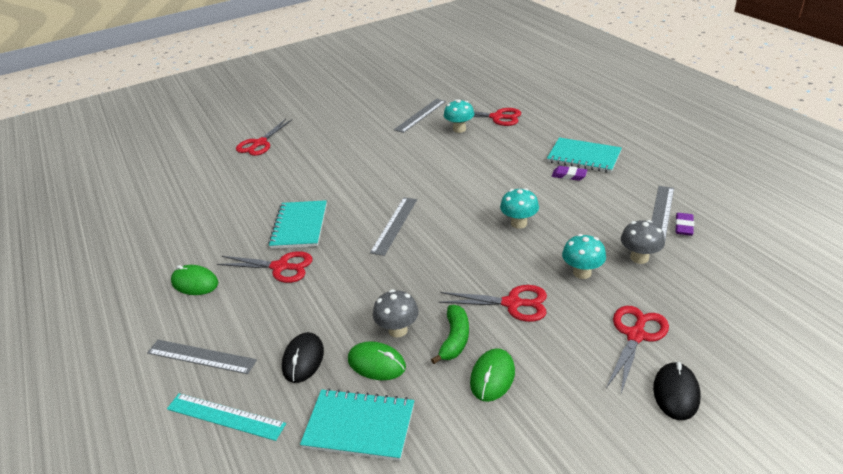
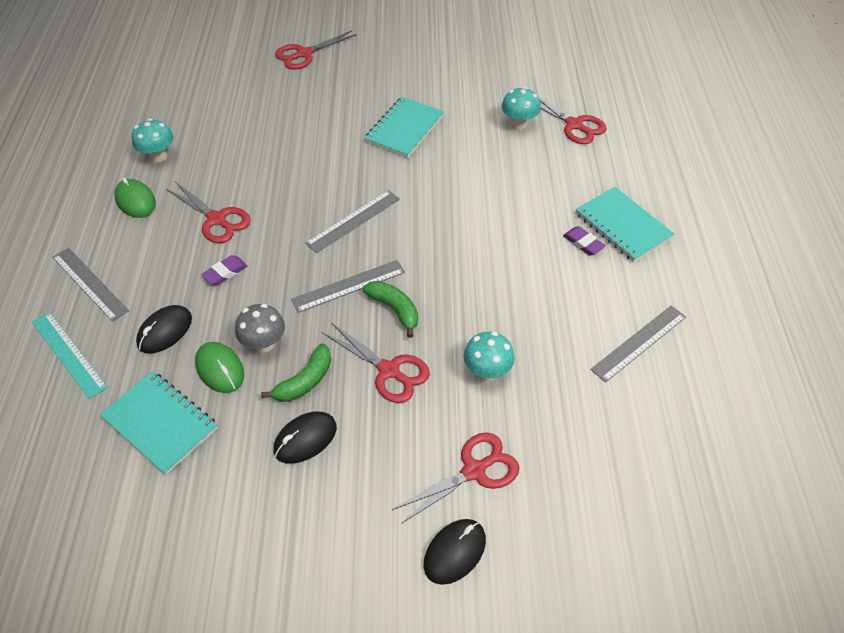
camera: 25 degrees right, 15 degrees up
turquoise notebook [268,200,327,249] -> turquoise notebook moved to [364,97,444,158]
grey ruler [394,99,446,133] -> grey ruler moved to [291,260,405,313]
green mouse [470,348,515,402] -> black mouse [274,412,337,464]
turquoise mushroom [500,188,539,229] -> turquoise mushroom moved to [132,119,174,163]
grey mushroom [621,220,665,264] -> none
purple eraser [675,213,694,236] -> purple eraser moved to [201,255,247,285]
none -> green banana [362,281,418,338]

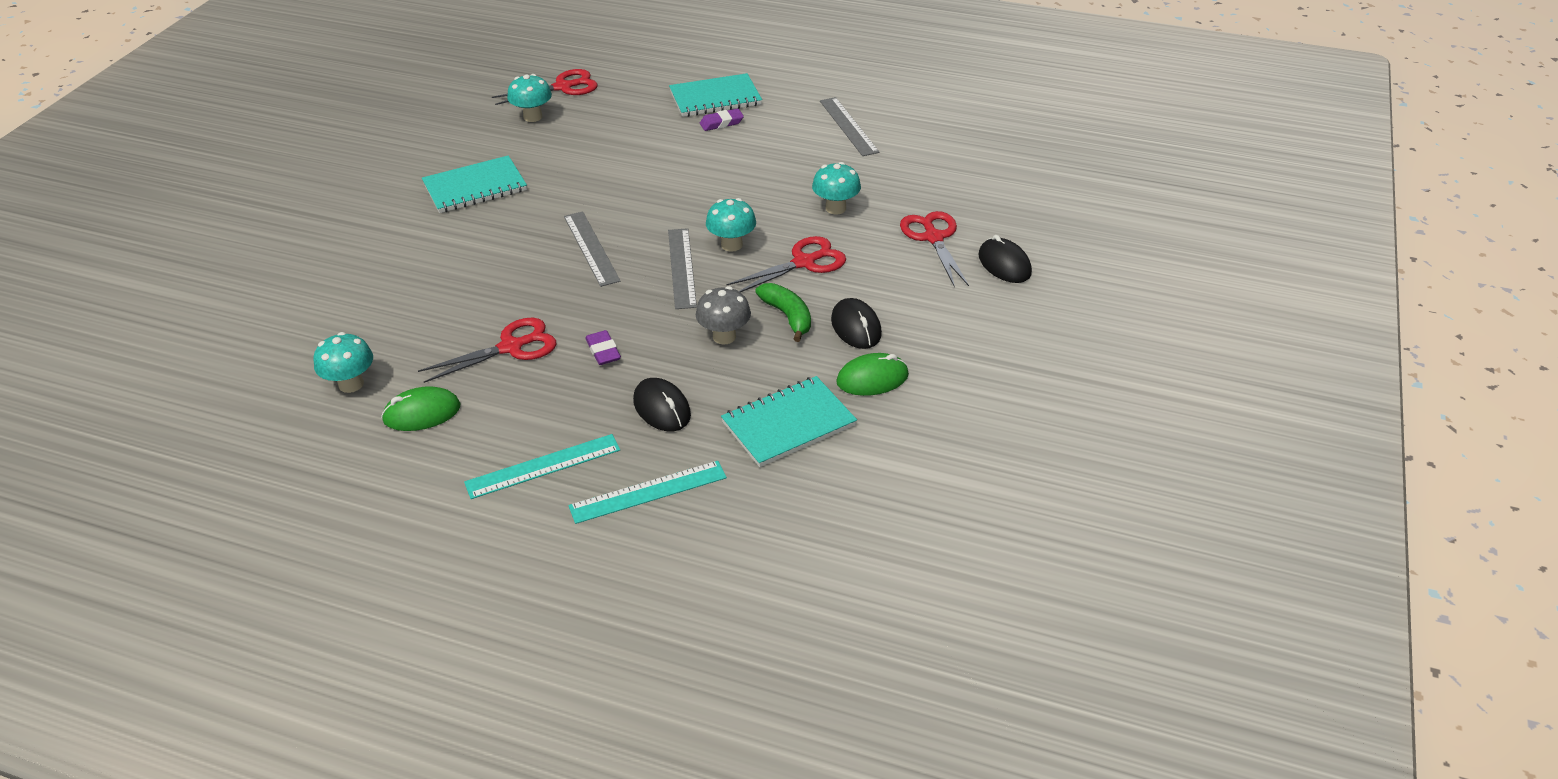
camera: 70 degrees left, 10 degrees down
grey ruler [52,248,129,322] -> turquoise ruler [464,434,620,499]
green mouse [195,342,244,393] -> green mouse moved to [836,353,909,396]
red scissors [275,30,357,70] -> none
green banana [362,281,418,338] -> turquoise mushroom [706,198,756,252]
turquoise notebook [364,97,444,158] -> turquoise notebook turned 75 degrees counterclockwise [422,155,527,213]

